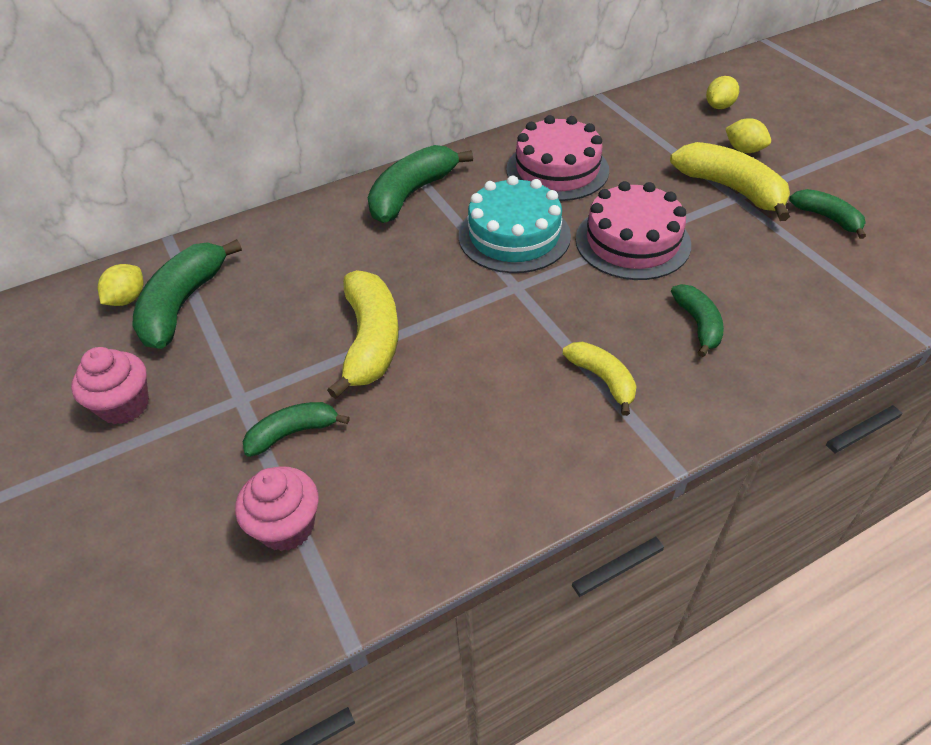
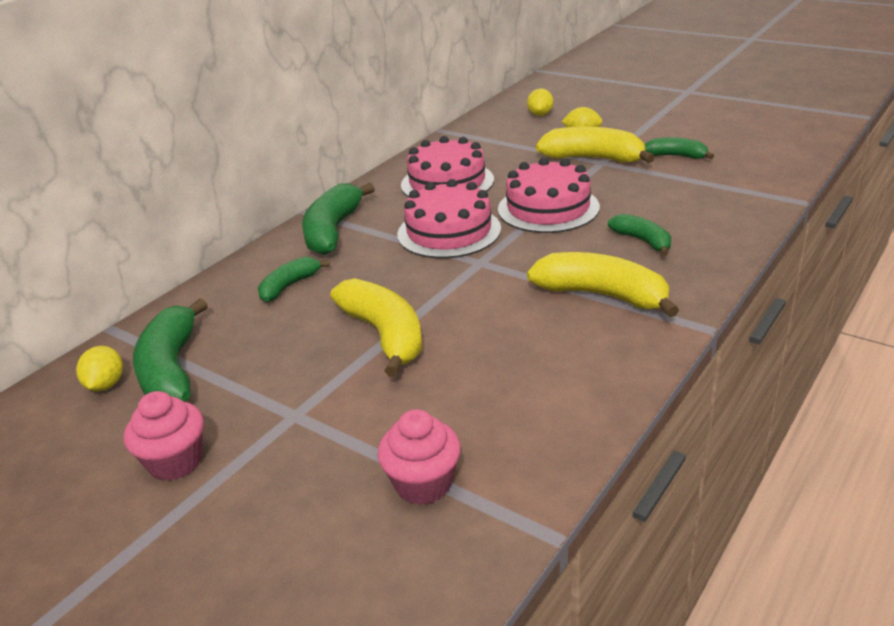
camera: 25 degrees left, 15 degrees down
green banana [243,402,350,457] -> green banana moved to [258,257,330,302]
turquoise cake [459,176,571,273] -> pink cake [397,179,501,258]
yellow banana [563,342,637,416] -> yellow banana [527,252,679,317], size x1.71

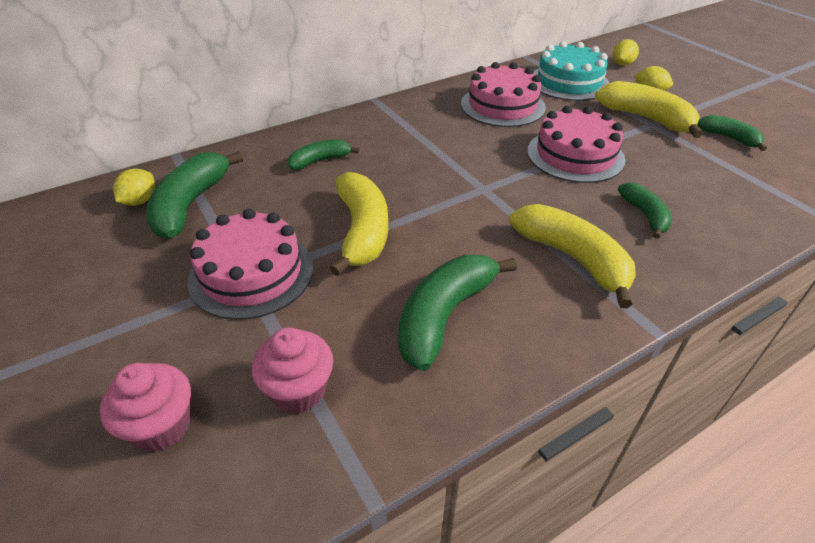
camera: 20 degrees right, 10 degrees up
pink cupcake [124,391,204,481] -> pink cupcake moved to [100,363,191,452]
green banana [302,183,375,255] -> green banana moved to [398,255,517,371]
pink cake [397,179,501,258] -> pink cake moved to [188,209,313,320]
none -> turquoise cake [534,41,609,101]

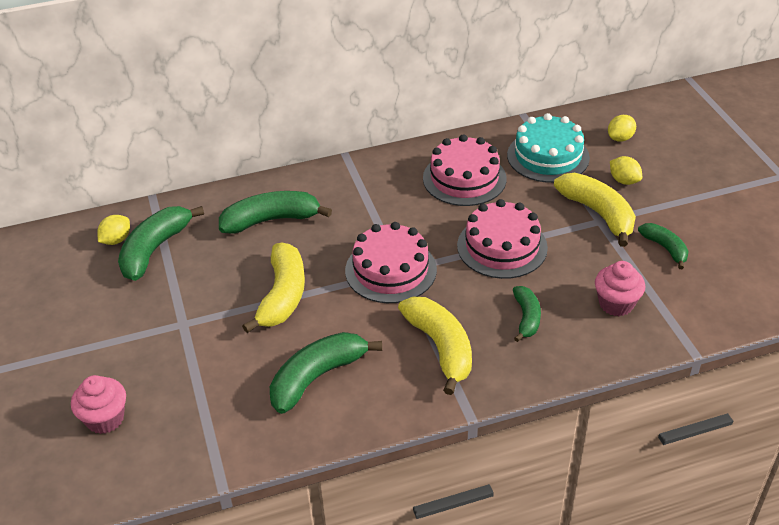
camera: 15 degrees right, 0 degrees up
pink cake [188,209,313,320] -> pink cake moved to [345,222,437,303]
pink cupcake [252,327,333,413] -> pink cupcake moved to [595,261,645,316]
green banana [288,139,360,170] -> green banana [219,191,332,234], size x1.71

